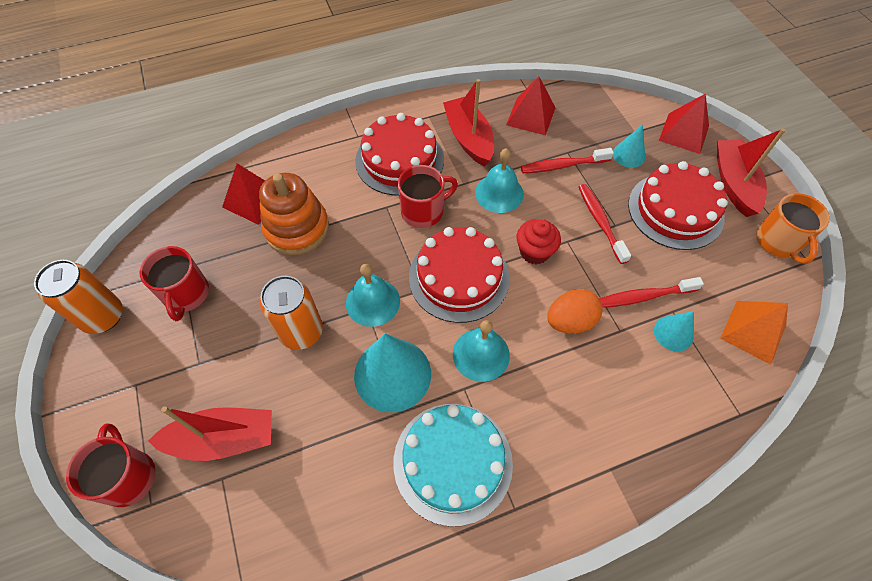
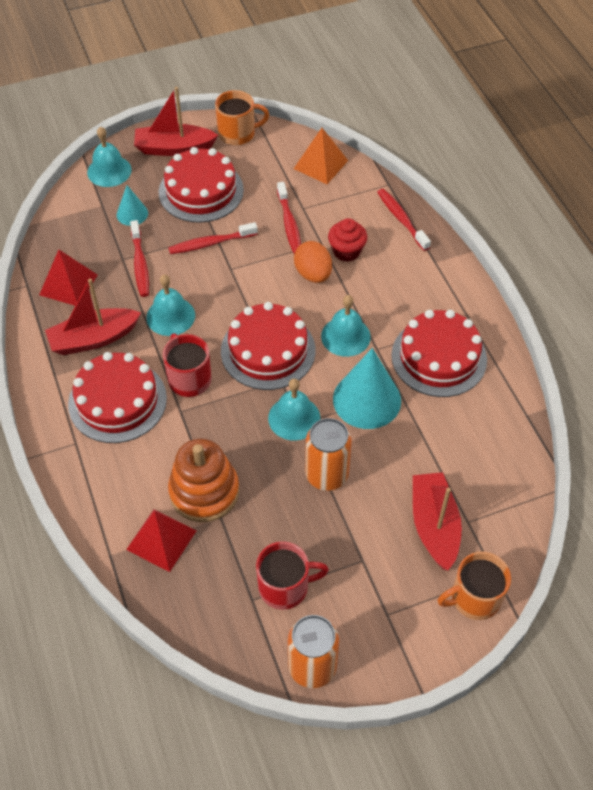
camera: 90 degrees left, 5 degrees down
red mug [66,423,156,507] -> orange mug [437,552,511,620]
turquoise cake [393,404,513,527] -> red cake [391,310,487,397]
red cupcake [517,219,561,264] -> red cupcake moved to [328,218,367,262]
turquoise cone [654,311,694,352] -> none
red pyramid [659,93,709,154] -> turquoise bell [87,126,132,187]
none -> red toothbrush [377,189,431,251]

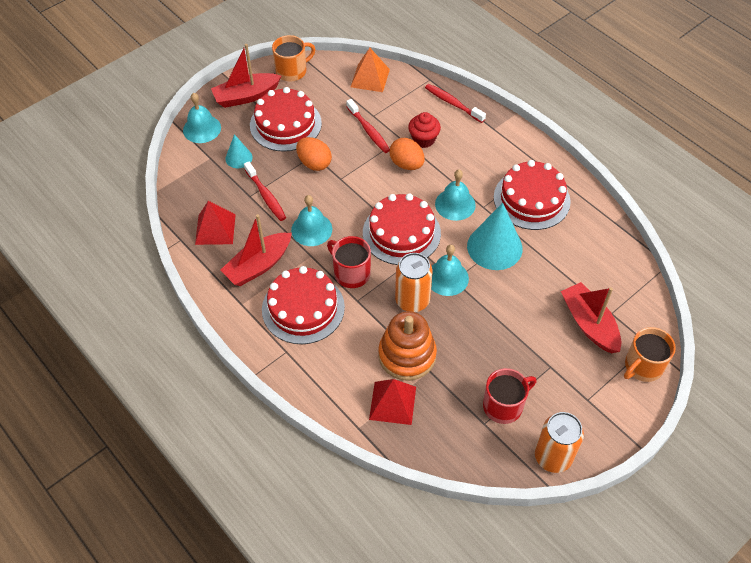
camera: 20 degrees left, 0 degrees up
red toothbrush [168,222,258,254] -> orange egg [296,137,332,171]
orange can [305,418,352,491] -> orange can moved to [395,253,433,312]

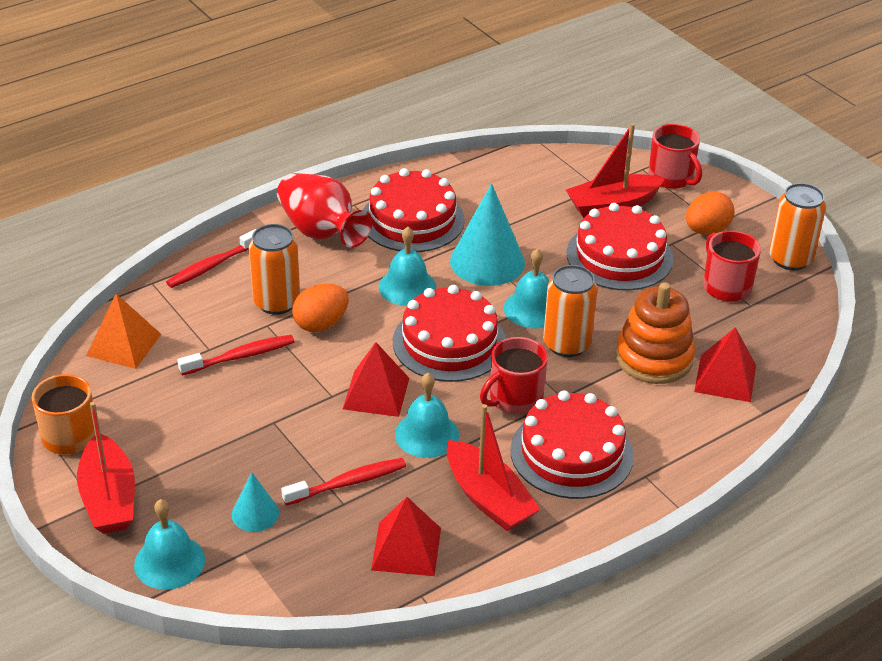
camera: 85 degrees left, 15 degrees down
red cake [250,87,322,152] -> red cake moved to [567,203,673,291]
orange egg [296,137,332,171] -> orange egg moved to [686,191,734,235]
red cupcake [408,112,441,148] -> orange can [249,224,300,315]
orange mug [624,327,676,382] -> red mug [648,124,702,189]
none -> red vase [277,173,372,248]
none -> red pyramid [343,342,409,417]

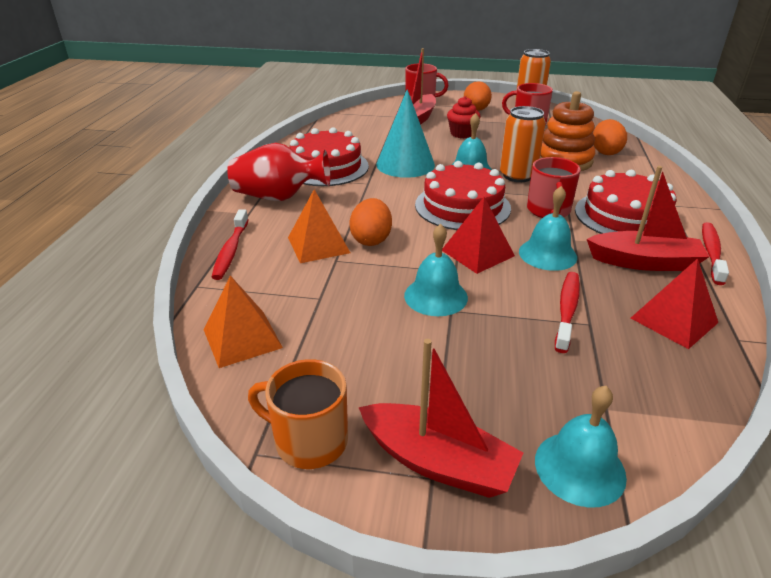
camera: 45 degrees left, 5 degrees down
red toothbrush [177,335,295,375] -> red toothbrush moved to [702,222,729,285]
turquoise cone [232,472,279,532] -> none
orange can [249,224,300,315] -> orange pyramid [288,189,350,263]
turquoise bell [379,227,436,306] -> turquoise bell moved to [404,224,468,316]
red cake [567,203,673,291] -> red cupcake [447,96,481,138]
red pyramid [694,327,756,402] -> orange egg [593,119,627,155]

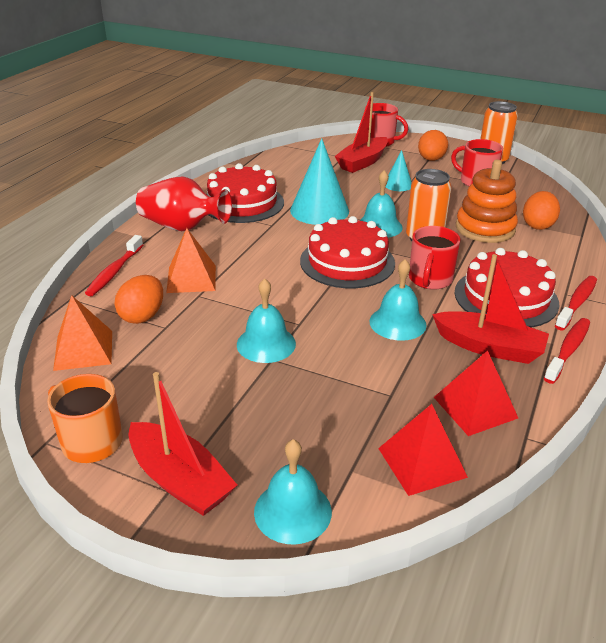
camera: 15 degrees right, 0 degrees up
orange egg [349,198,392,246] -> orange egg moved to [115,275,163,324]
red pyramid [442,197,515,274] -> red pyramid moved to [378,404,468,496]
red cupcake [447,96,481,138] -> turquoise cone [386,150,412,191]
red toothbrush [555,272,580,353] -> red toothbrush moved to [555,276,597,331]

